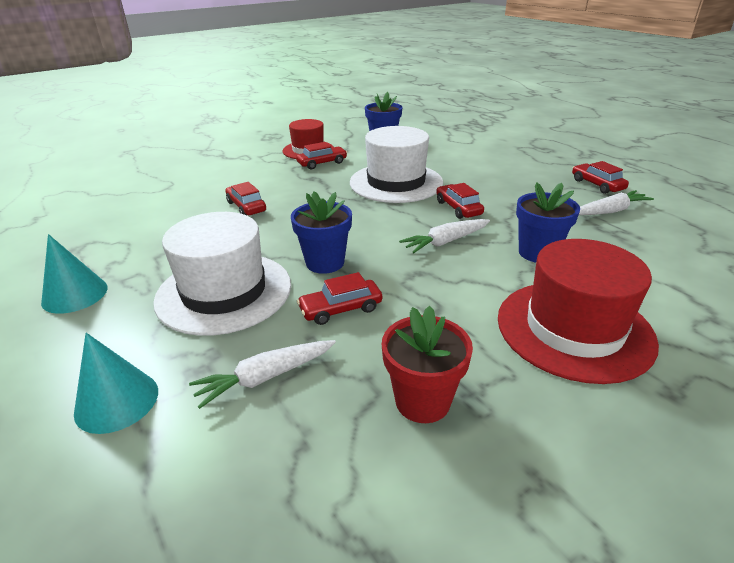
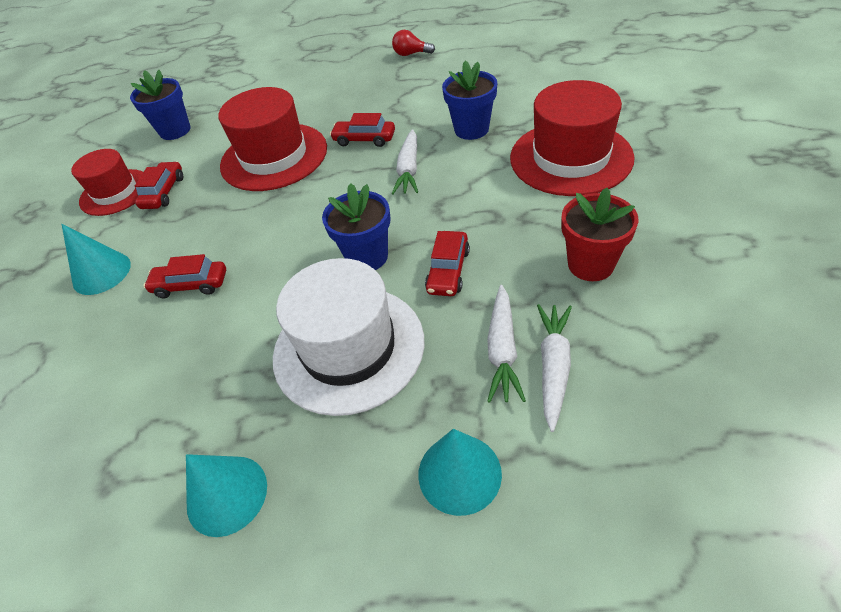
camera: 50 degrees left, 15 degrees up
white hat [350,126,443,203] -> red hat [219,87,327,191]
red car [572,161,629,194] -> red light bulb [392,30,435,56]
white carrot [579,190,654,215] -> white carrot moved to [537,304,572,432]
none -> turquoise cone [62,224,131,295]

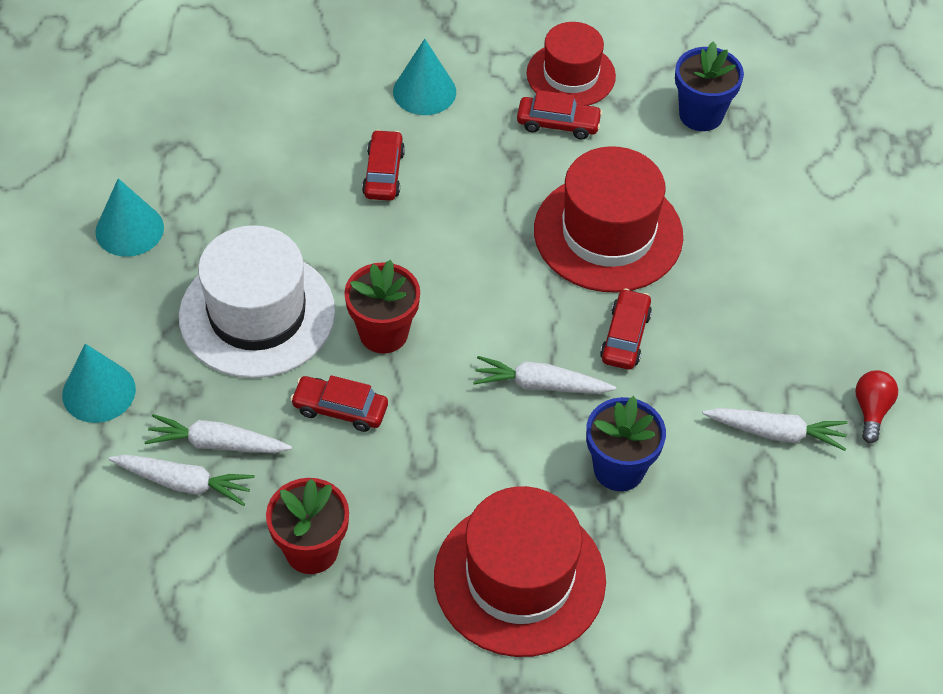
camera: 85 degrees right, 5 degrees up
blue flower pot [322,183,391,270] -> red flower pot [344,259,420,354]
none -> white carrot [703,408,848,451]

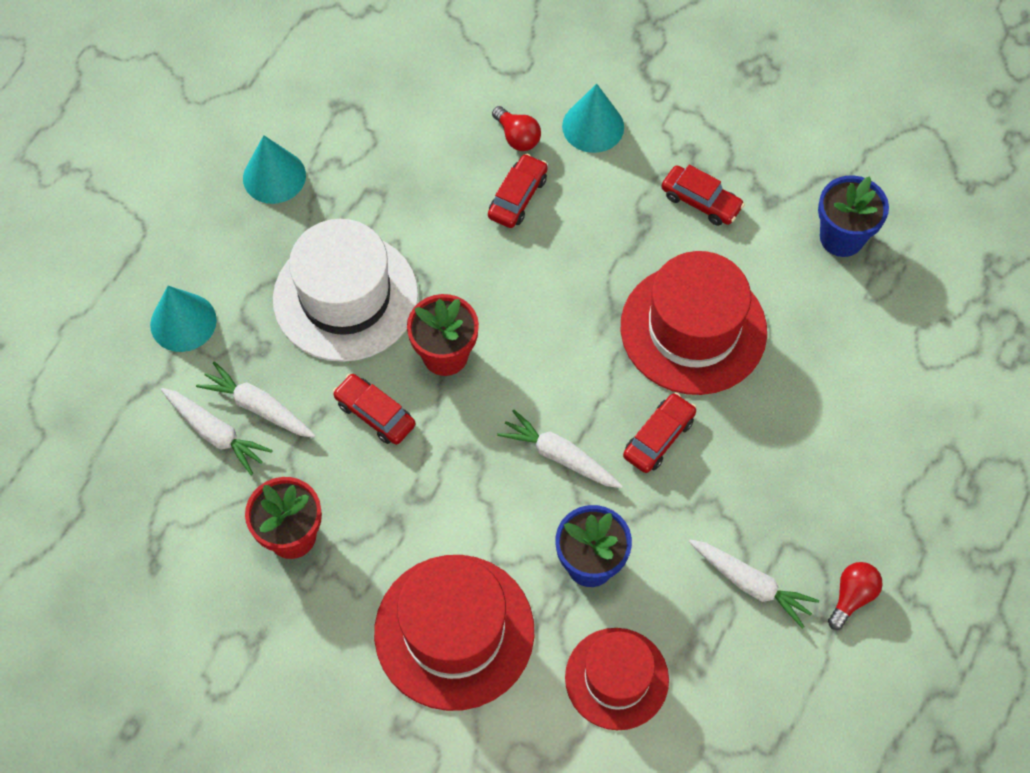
camera: 25 degrees right, 10 degrees up
red hat [527,22,616,106] -> red hat moved to [565,628,669,730]
none -> red light bulb [492,106,541,151]

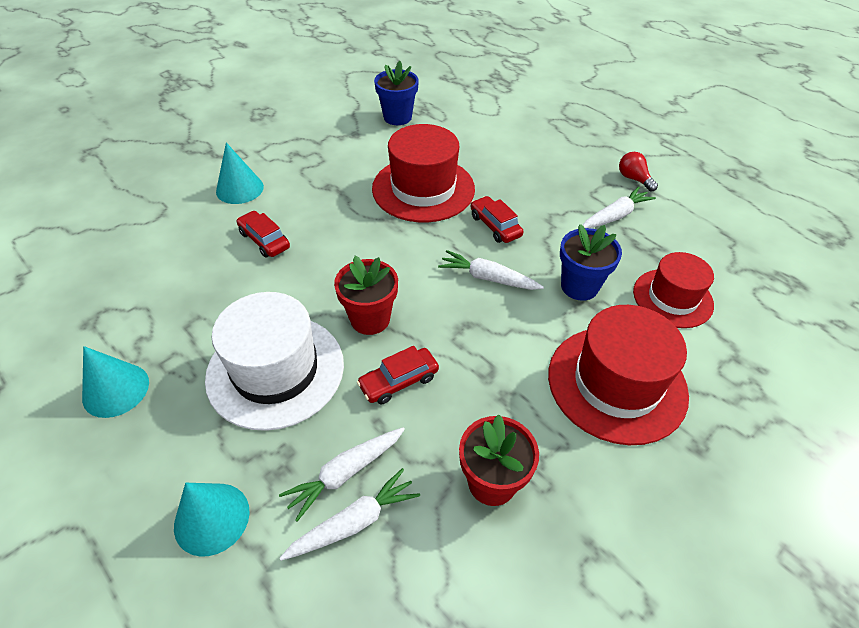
camera: 70 degrees left, 15 degrees down
red light bulb [492,106,541,151] -> none
white carrot [497,410,623,488] -> white carrot turned 60 degrees clockwise [438,250,544,290]
red car [661,165,745,226] -> none

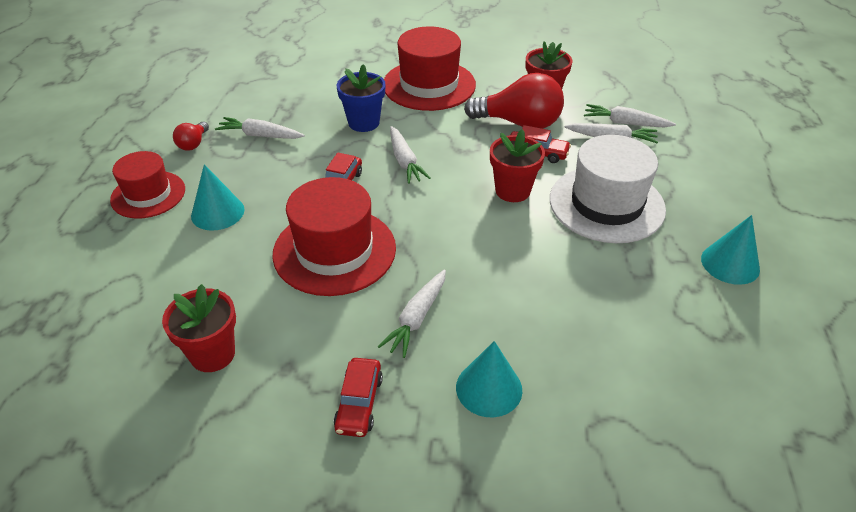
camera: 130 degrees left, 5 degrees down
turquoise cone [174,483,250,557] -> turquoise cone moved to [191,164,244,231]
red car [237,211,290,258] -> red car moved to [334,358,383,437]
blue flower pot [374,61,419,125] -> red flower pot [162,284,236,372]
red hat [633,252,714,328] -> red hat moved to [110,151,185,219]
none -> white carrot [378,270,446,358]
none -> red light bulb [464,73,564,129]

